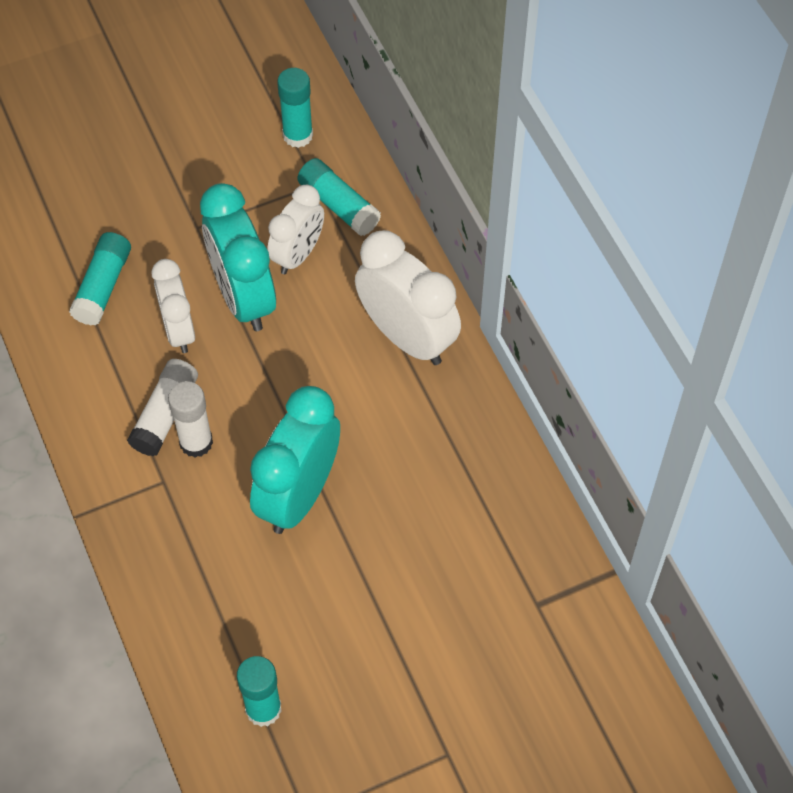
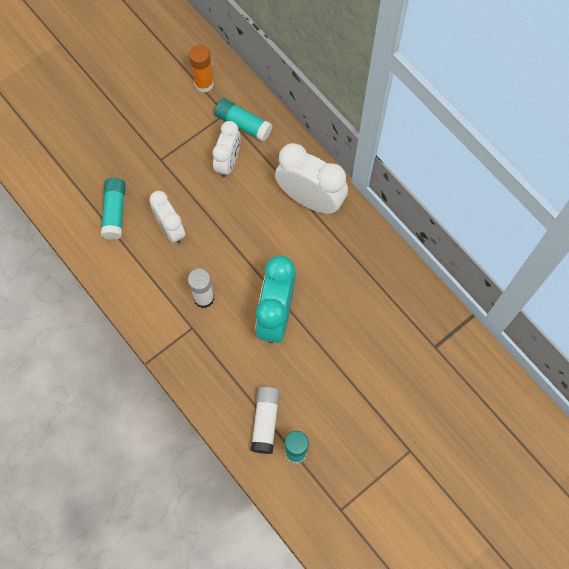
camera: 15 degrees left, 10 degrees up
white glue stick [127,359,198,456] -> white glue stick moved to [251,386,280,454]
turquoise clock [200,183,276,331] -> none
turquoise glue stick [277,68,313,148] -> orange glue stick [189,45,214,92]

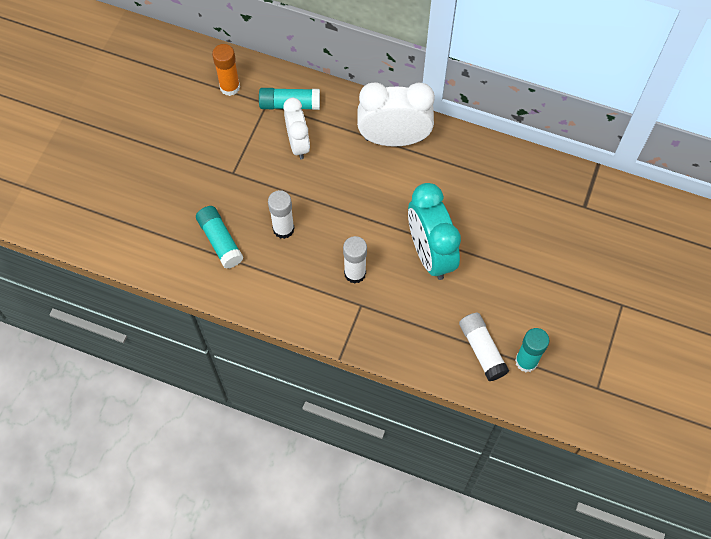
camera: 30 degrees left, 5 degrees down
white clock [149,191,186,244] -> white glue stick [268,190,294,239]

